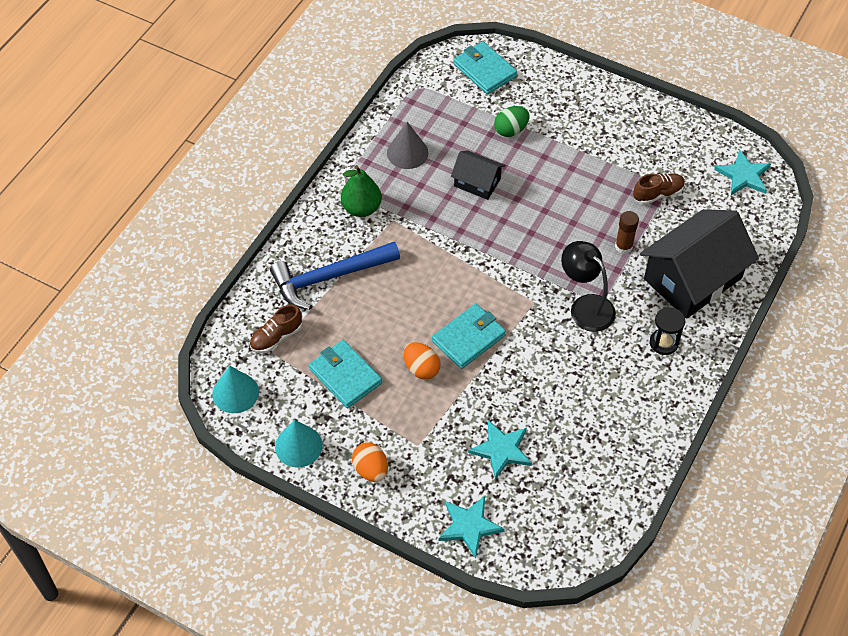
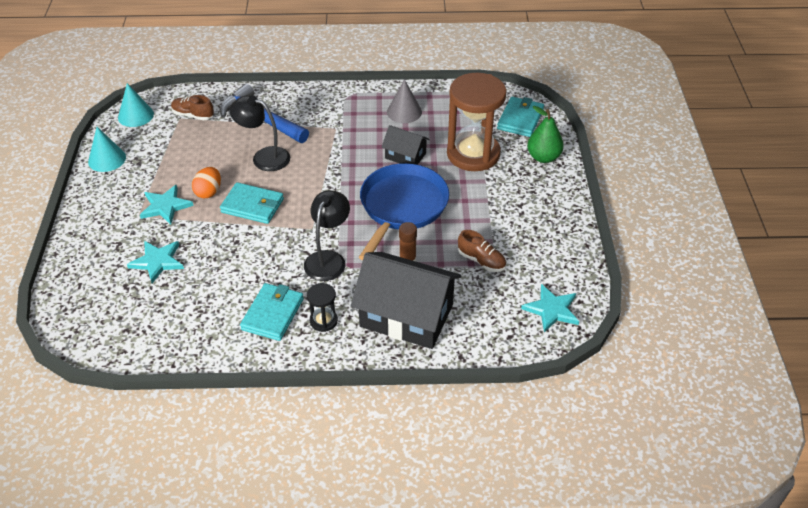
camera: 60 degrees right, 10 degrees down
turquoise wallet [309,340,382,408] -> turquoise wallet moved to [240,283,304,341]
green pear [341,165,382,217] -> green pear moved to [527,106,564,163]
orange egg [352,442,388,482] -> none
turquoise star [439,496,505,558] -> turquoise star moved to [140,185,194,225]
black house [451,150,505,200] -> black house turned 60 degrees counterclockwise [382,125,430,165]
green egg [494,106,530,137] -> brown hourglass [447,73,507,171]
none -> black lamp [229,95,290,171]
none -> blue pan [359,163,449,260]

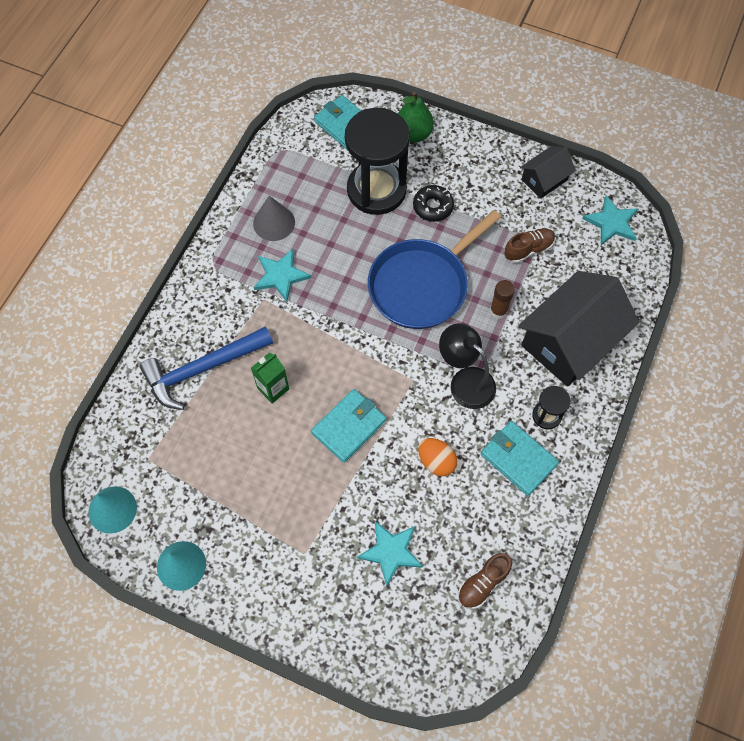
camera: 65 degrees left, 20 degrees up
turquoise star [140,185,194,225] -> turquoise star moved to [253,249,311,302]
brown shoe [171,95,214,120] -> brown shoe moved to [458,553,512,609]
orange egg [192,167,221,198] -> orange egg moved to [418,438,458,476]
black lamp [229,95,290,171] -> green carton [251,353,289,404]
blue pan [359,163,449,260] -> blue pan turned 90 degrees counterclockwise [368,210,501,329]
black house [382,125,430,165] -> black house moved to [520,146,576,199]
brown hourglass [447,73,507,171] -> black hourglass [345,108,410,215]
none -> black donut [413,185,454,222]

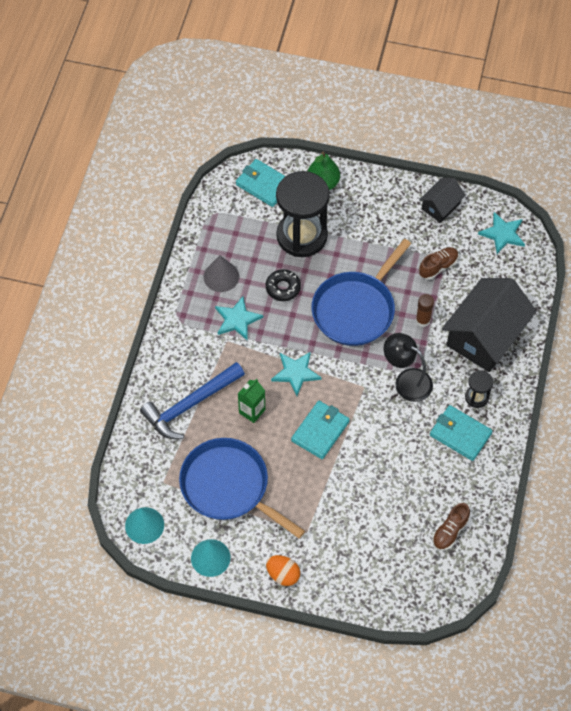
camera: 10 degrees left, 5 degrees down
turquoise star [357,521,423,587] -> turquoise star moved to [271,352,322,396]
black donut [413,185,454,222] -> black donut moved to [266,269,301,301]
orange egg [418,438,458,476] -> orange egg moved to [266,555,300,586]
none -> blue pan [179,438,305,539]

